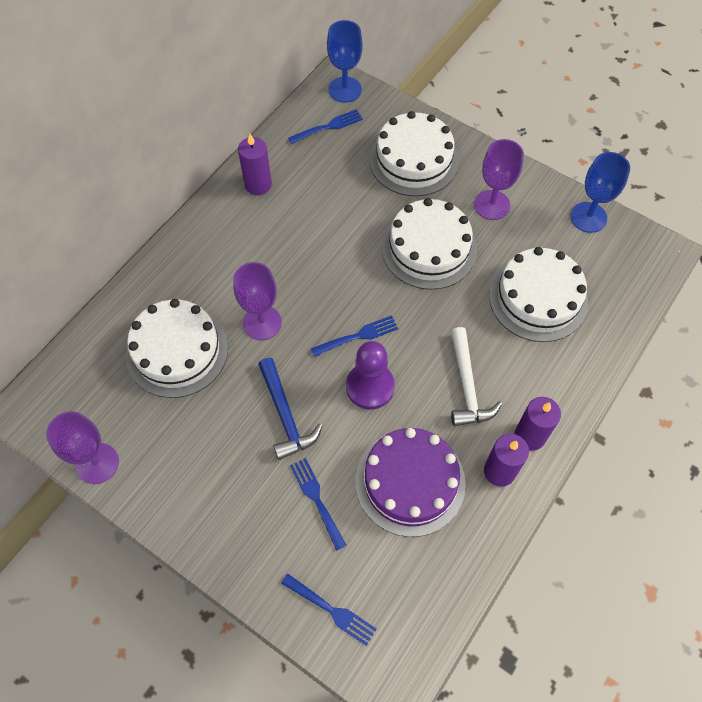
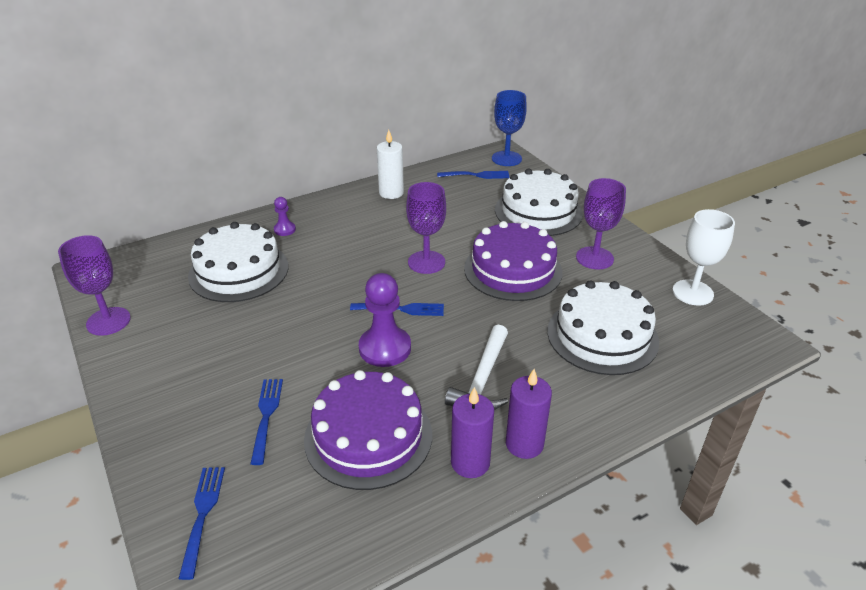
camera: 25 degrees right, 25 degrees down
purple goblet [233,262,282,340] -> purple goblet moved to [406,182,446,274]
purple candle [238,134,272,195] -> white candle [377,130,404,199]
blue hammer [258,358,322,460] -> none
blue fork [281,573,376,646] -> blue fork turned 150 degrees counterclockwise [179,467,225,580]
white cake [382,198,477,290] -> purple cake [464,221,562,301]
blue goblet [570,152,630,233] -> white goblet [673,209,735,306]
none -> purple pawn [274,197,296,236]

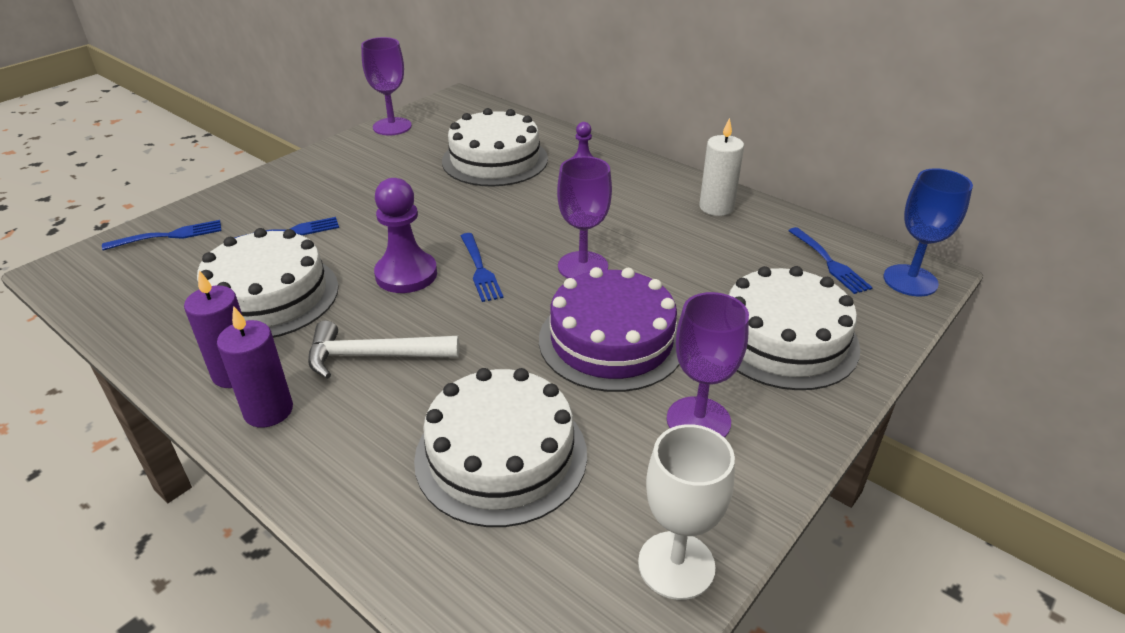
camera: 70 degrees right, 0 degrees up
purple cake [304,370,432,490] -> white cake [197,228,339,338]

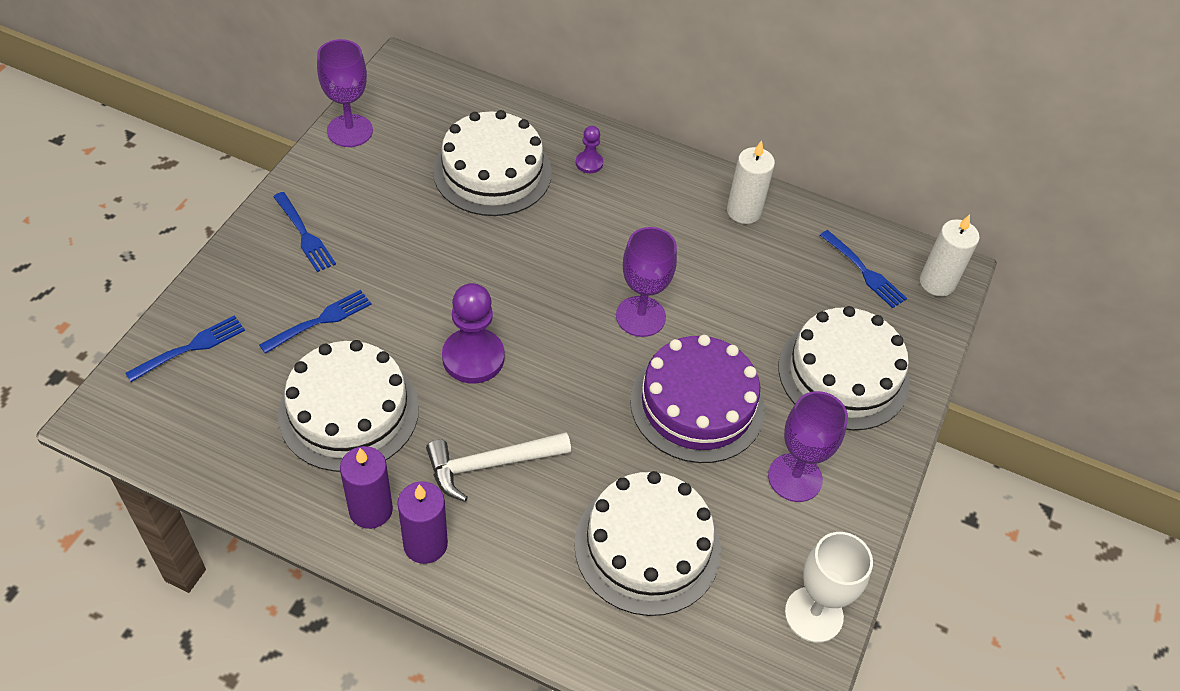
camera: 20 degrees left, 15 degrees up
blue fork [461,233,503,302] -> blue fork moved to [273,192,336,272]
blue goblet [883,168,973,297] -> white candle [920,214,980,296]

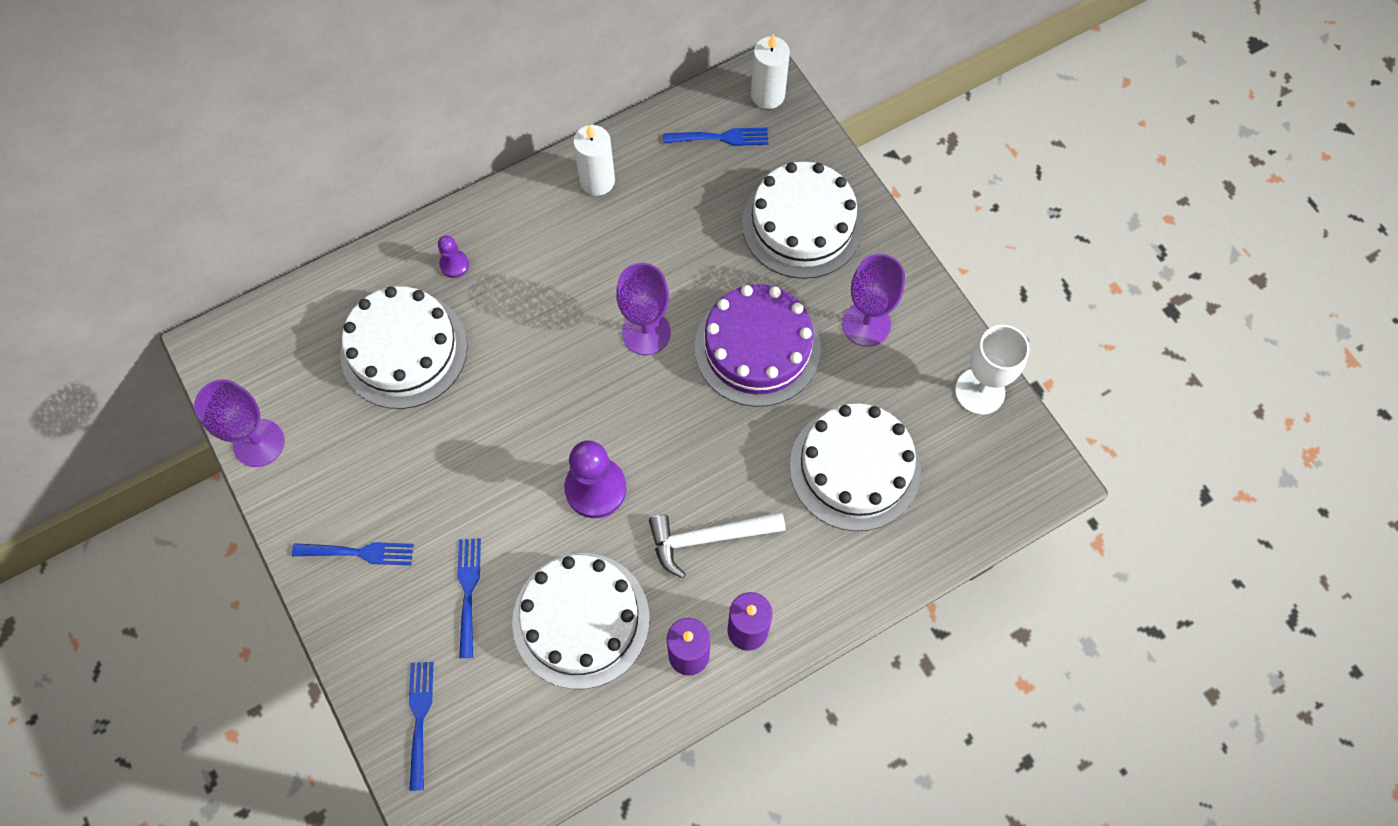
camera: 50 degrees left, 15 degrees up
white hammer [426,432,571,502] -> white hammer turned 60 degrees clockwise [649,512,785,578]

